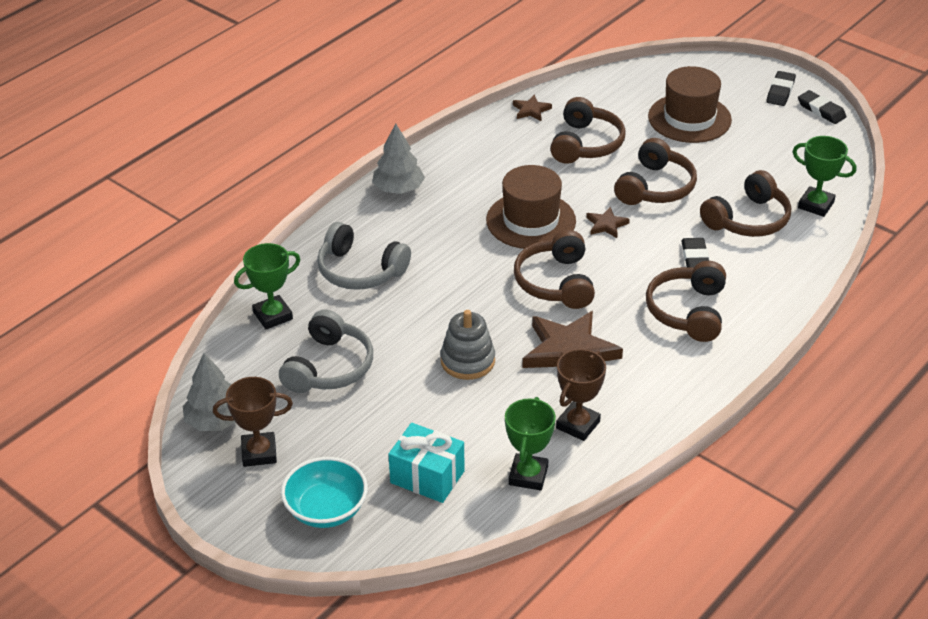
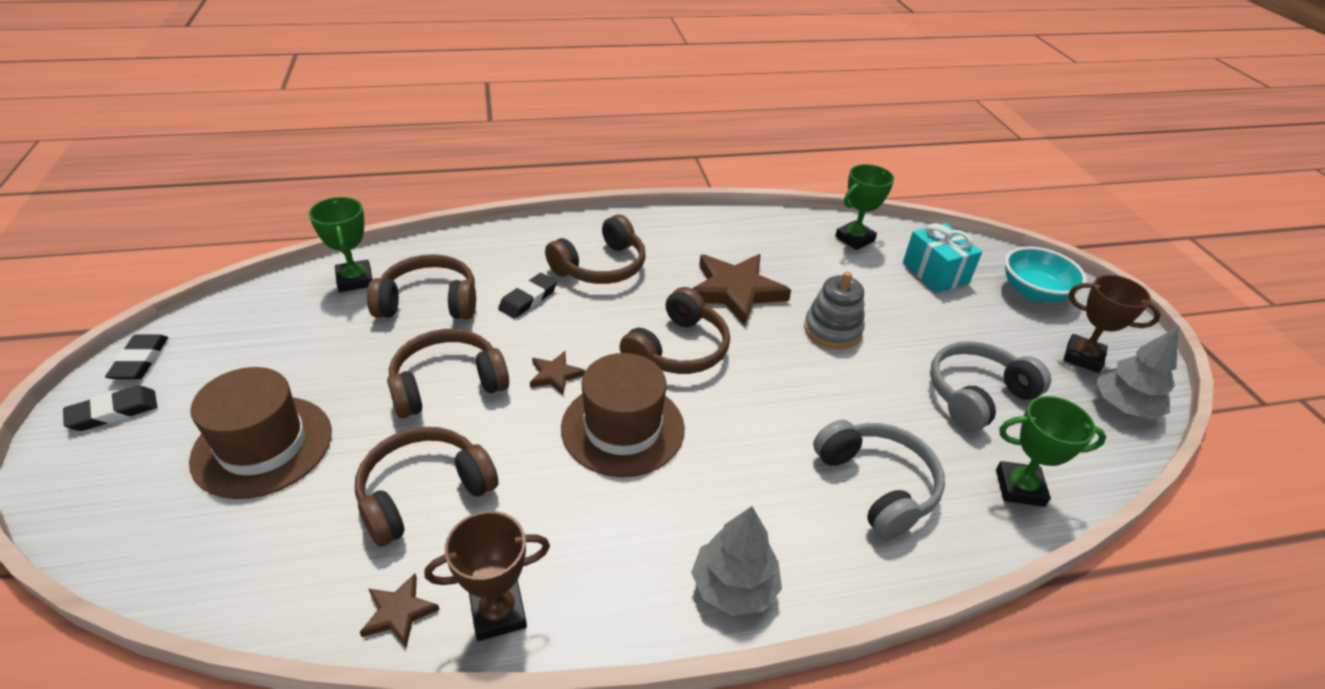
camera: 145 degrees left, 0 degrees up
brown trophy [556,349,606,441] -> brown trophy moved to [424,511,550,641]

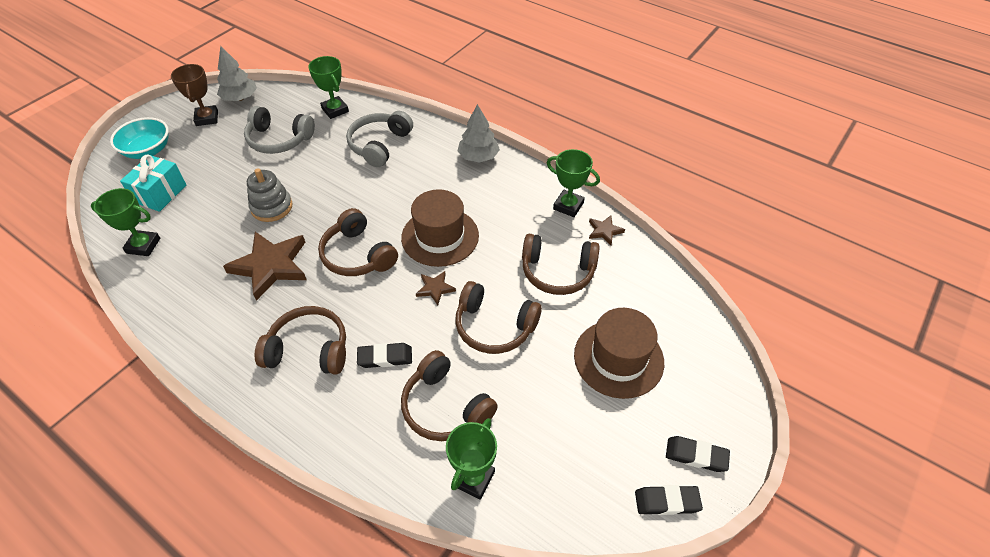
camera: 130 degrees left, 10 degrees up
black eraser [105,335,168,379] -> black eraser turned 45 degrees clockwise [635,485,703,515]
brown trophy [424,511,550,641] -> green trophy [547,149,600,217]
brown headphones [620,287,730,374] -> brown headphones turned 120 degrees counterclockwise [318,208,398,276]

